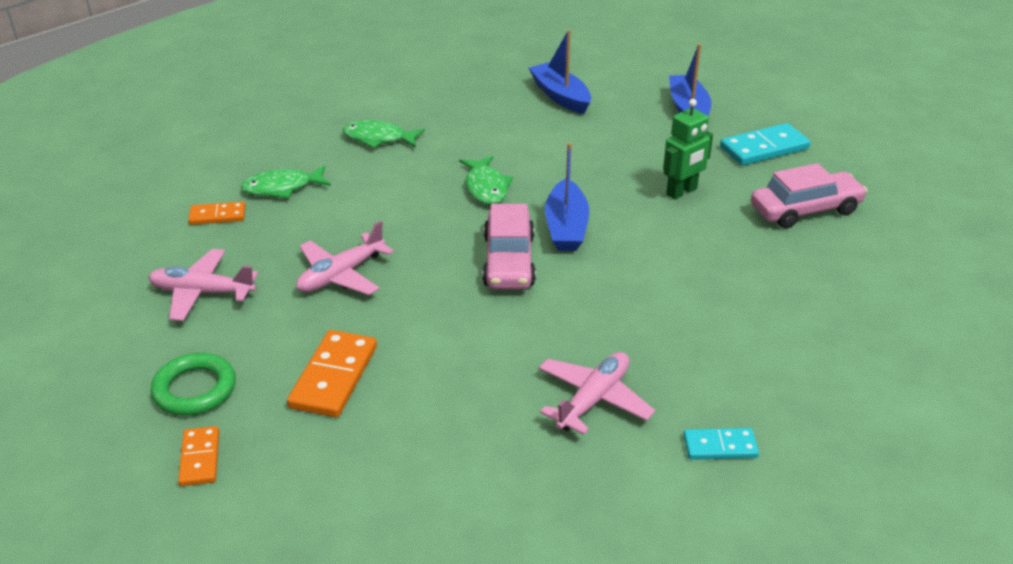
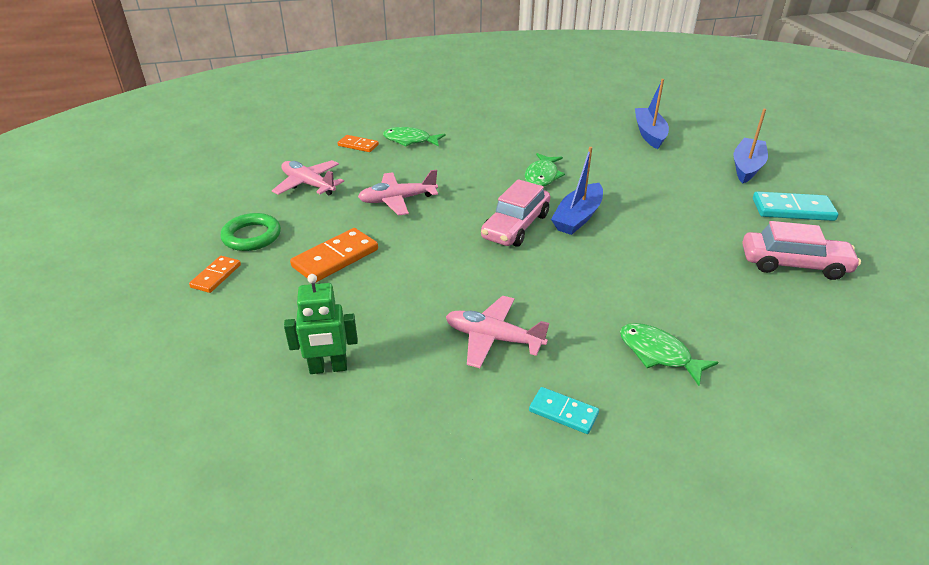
camera: 30 degrees right, 0 degrees up
green fish [342,120,425,148] -> green fish moved to [620,323,718,386]
pink plane [539,352,655,435] -> pink plane turned 135 degrees counterclockwise [446,296,549,368]
green robot [663,99,713,199] -> green robot moved to [284,274,358,374]

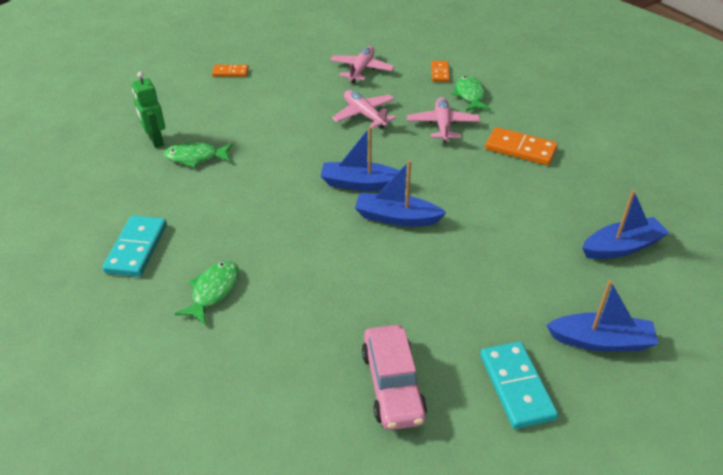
camera: 70 degrees right, 5 degrees up
green ring [221,213,281,251] -> none
orange domino [290,228,378,283] -> orange domino moved to [485,127,558,166]
pink plane [446,296,549,368] -> pink plane moved to [407,97,480,143]
pink car [481,179,550,247] -> blue boat [320,127,407,191]
green fish [525,153,565,186] -> green fish moved to [164,142,232,168]
turquoise domino [529,387,599,434] -> turquoise domino [102,216,167,277], size x1.66

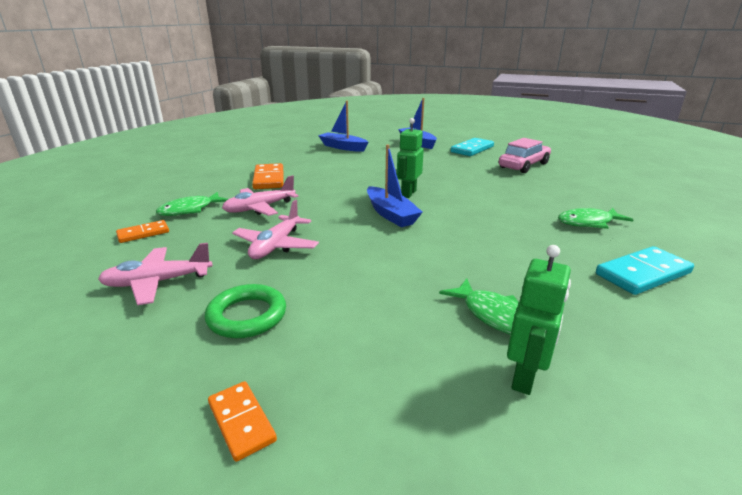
camera: 125 degrees left, 15 degrees down
blue boat [355,160,447,226] -> green robot [397,118,424,198]
none -> green ring [205,284,286,338]

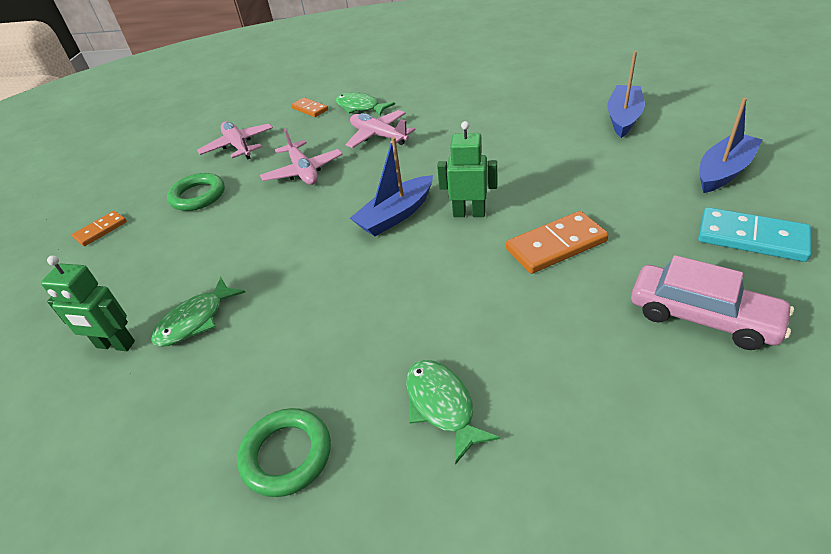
camera: 80 degrees right, 15 degrees up
pink plane [232,200,319,259] -> pink plane turned 120 degrees counterclockwise [260,128,343,185]
orange domino [252,163,283,189] -> orange domino moved to [506,211,609,274]
turquoise domino [596,246,694,295] -> green ring [237,408,331,497]

